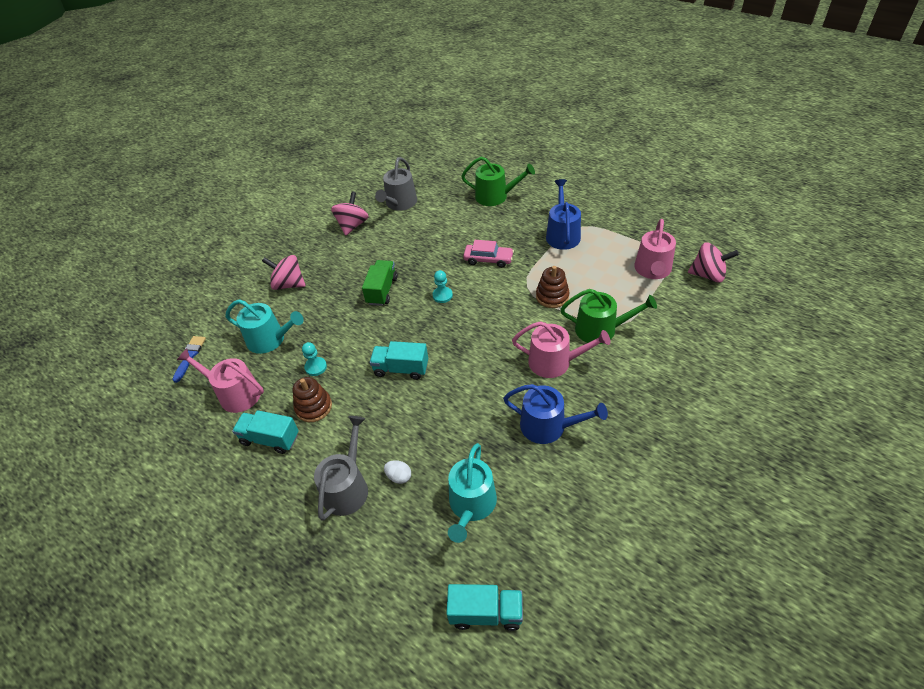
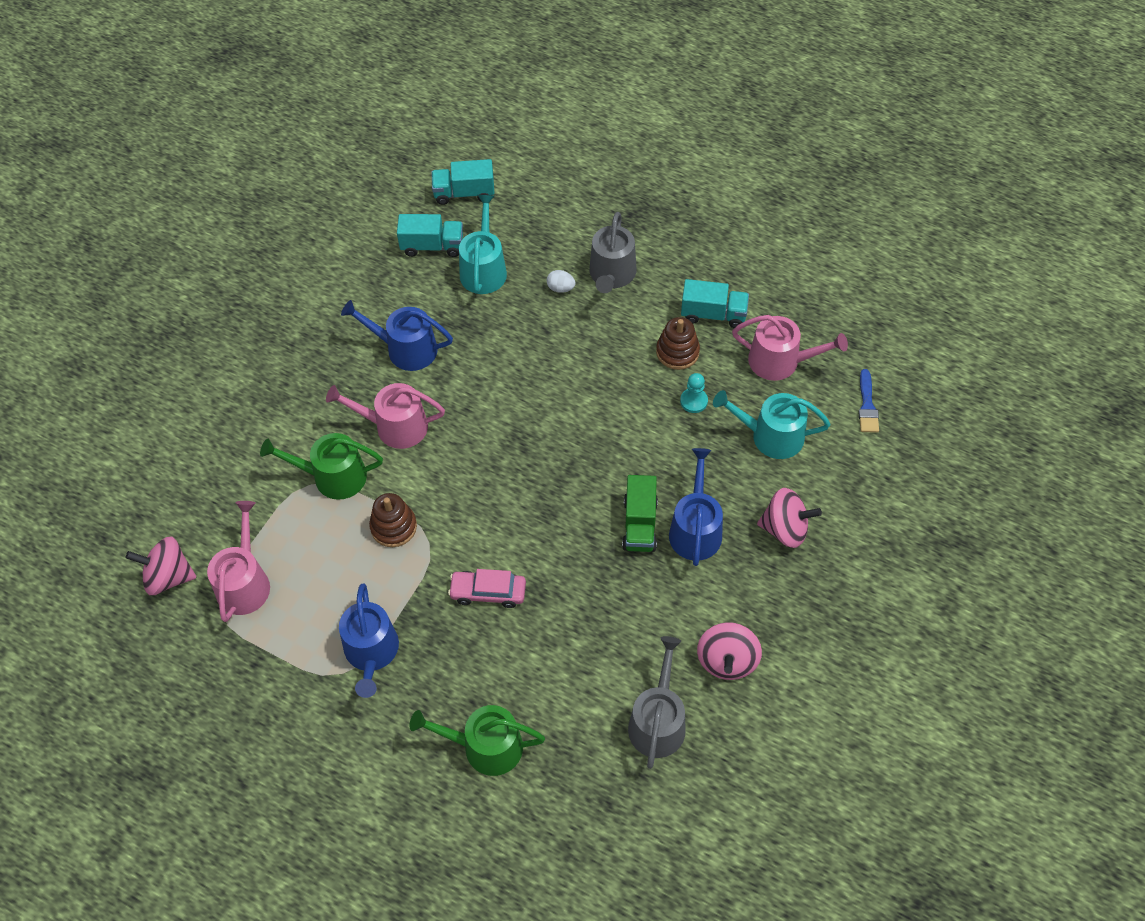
camera: 170 degrees right, 10 degrees up
turquoise truck [369,341,428,380] -> turquoise truck moved to [397,214,463,257]
turquoise pawn [432,270,453,303] -> none
none -> blue watering can [669,448,723,566]

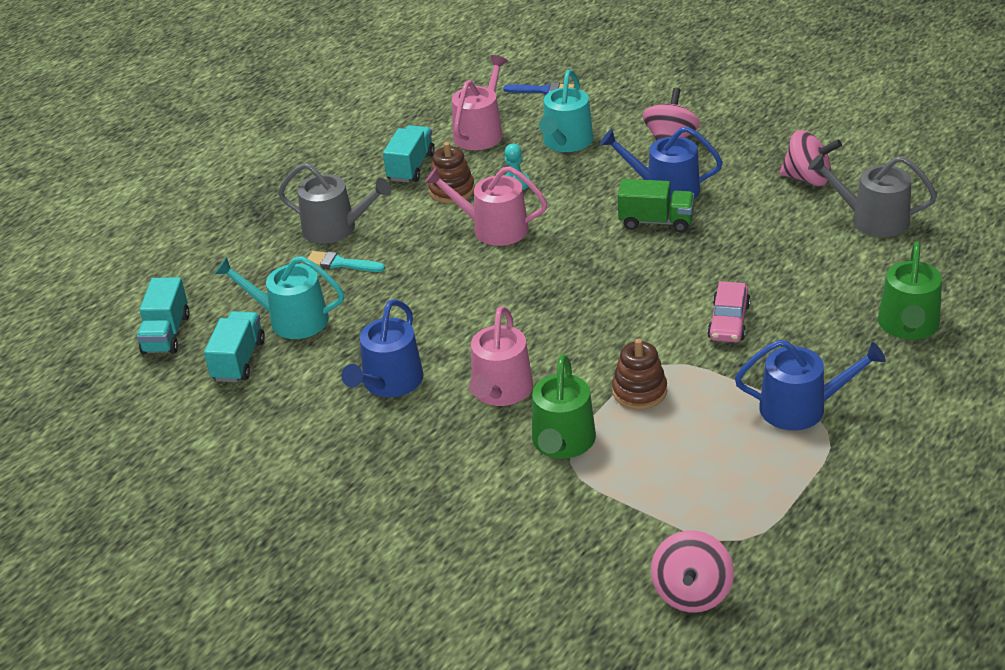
camera: 80 degrees left, 20 degrees down
pink watering can [207,501,270,622] -> pink watering can moved to [425,166,548,246]
white egg [547,270,576,293] -> turquoise brush [307,251,385,272]

